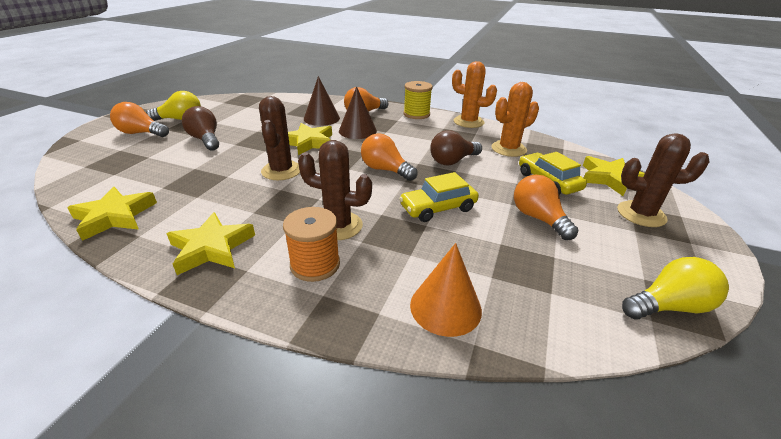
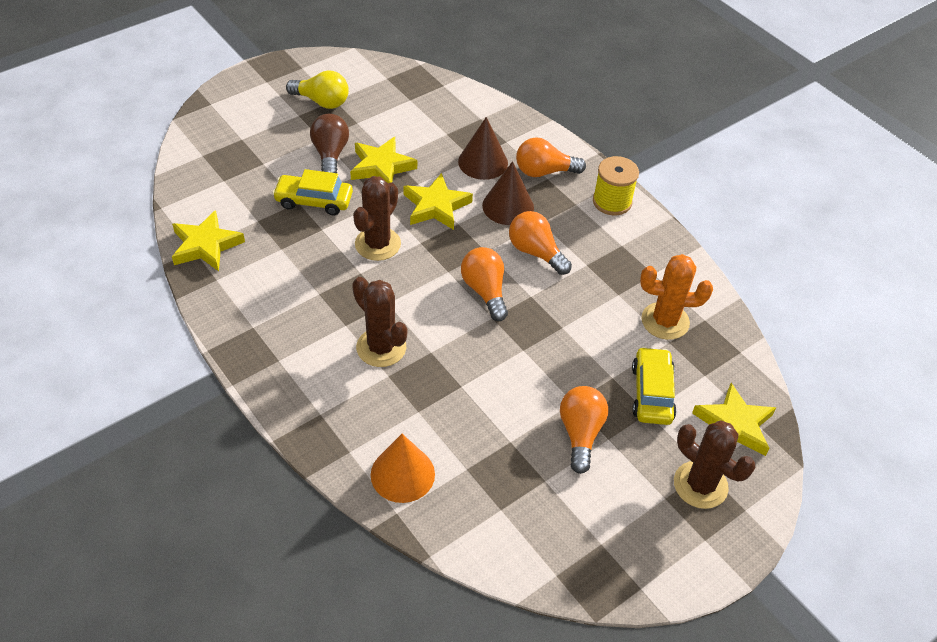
camera: 30 degrees right, 15 degrees up
orange light bulb [110,102,169,137] -> orange light bulb moved to [509,211,572,275]
yellow star [166,212,255,275] -> yellow star moved to [350,137,417,183]
orange spool [283,207,340,282] -> none
yellow car [399,172,479,222] -> yellow car moved to [272,169,353,215]
brown light bulb [430,130,482,165] -> none
orange cactus [452,61,497,128] -> none
yellow light bulb [622,257,729,319] -> none

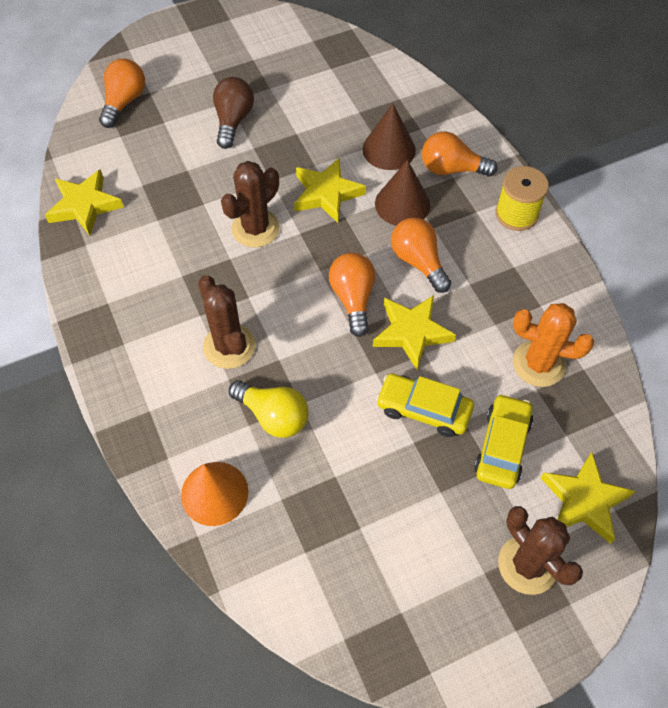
camera: 15 degrees right, 10 degrees up
yellow car [272,169,353,215] -> yellow car moved to [376,373,474,437]
yellow light bulb [286,70,349,109] -> yellow light bulb moved to [229,380,308,438]
yellow star [350,137,417,183] -> yellow star moved to [373,295,456,370]
orange light bulb [560,386,608,474] -> orange light bulb moved to [99,59,145,128]

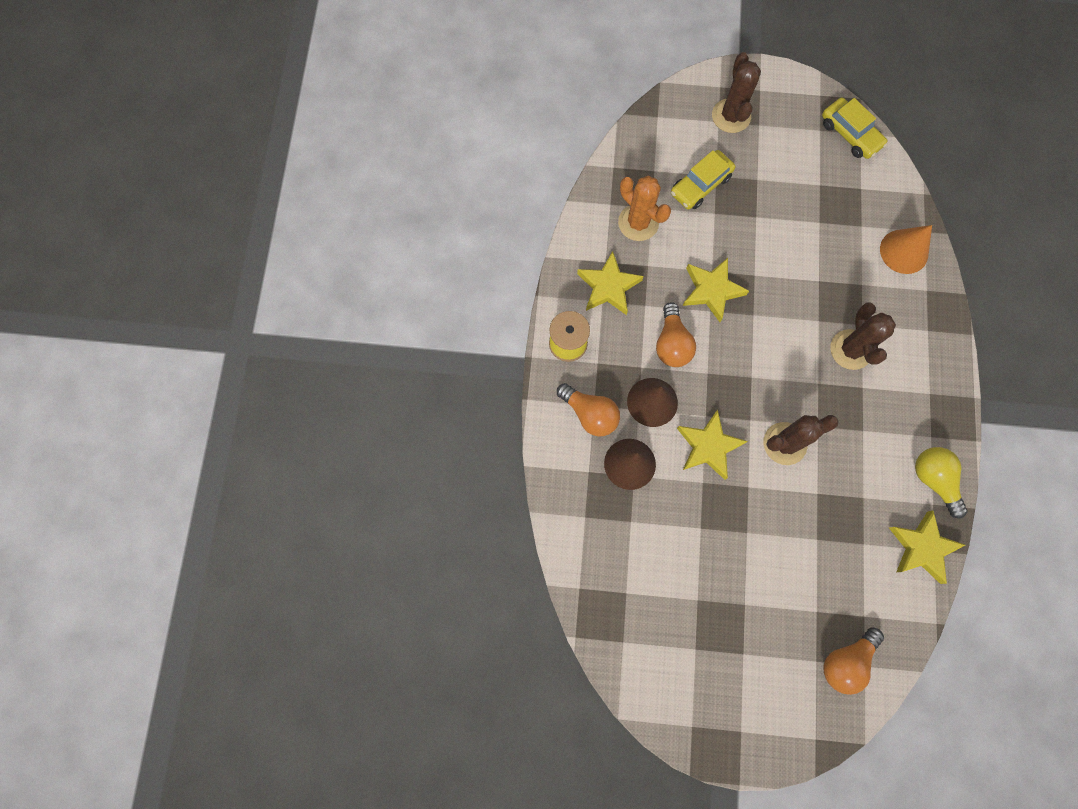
camera: 150 degrees left, 15 degrees up
brown light bulb [213,77,254,149] -> none
yellow light bulb [229,380,308,438] -> yellow light bulb moved to [915,447,968,518]
orange light bulb [329,253,375,337] -> none
yellow car [376,373,474,437] -> yellow car moved to [822,97,888,159]
yellow star [541,452,636,544] -> yellow star moved to [577,251,644,315]

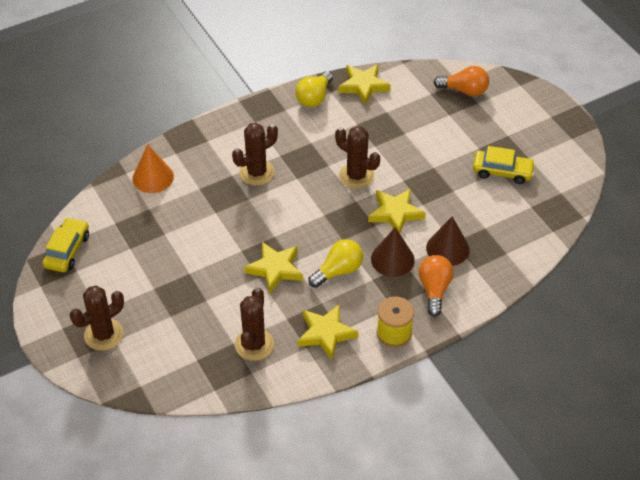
camera: 125 degrees left, 25 degrees down
orange cactus [618,176,671,241] -> brown cactus [235,288,274,361]
orange light bulb [656,302,696,367] -> yellow light bulb [308,239,363,288]
yellow car [671,150,735,209] -> yellow car moved to [473,146,535,184]

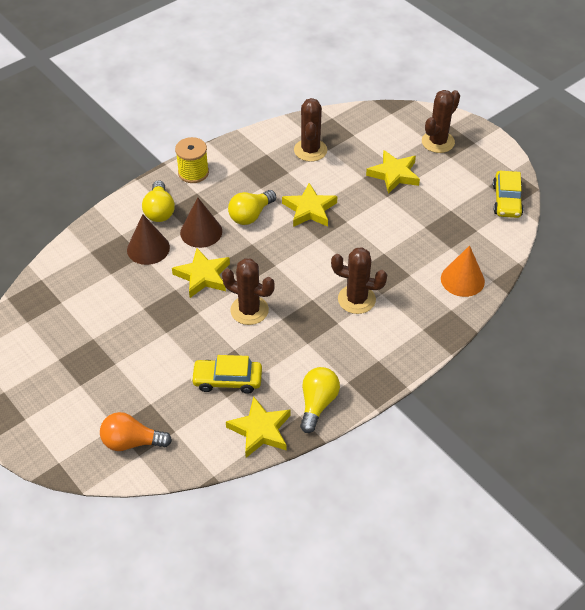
camera: 170 degrees right, 0 degrees up
brown cactus [232,123,278,186] -> brown cactus turned 60 degrees clockwise [331,247,387,314]
yellow star [297,304,359,360] -> yellow star moved to [366,150,420,194]
orange light bulb [419,255,453,317] -> yellow light bulb [142,180,175,222]
yellow car [473,146,535,184] -> yellow car moved to [191,355,262,394]

